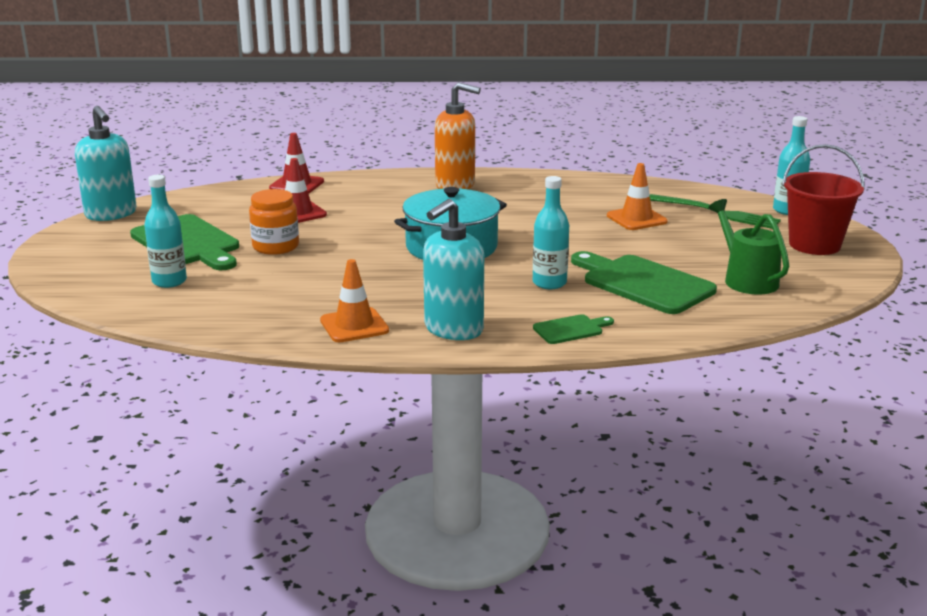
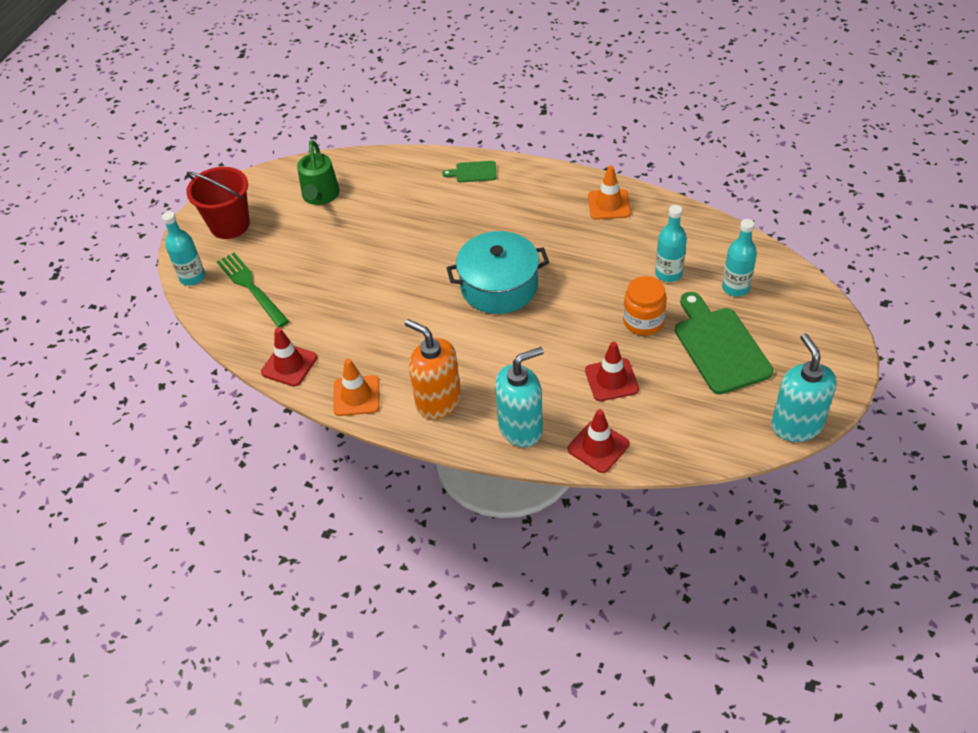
camera: 155 degrees left, 25 degrees up
turquoise soap dispenser [423,199,484,340] -> turquoise soap dispenser moved to [495,347,544,447]
turquoise bottle [533,176,569,289] -> turquoise bottle moved to [655,205,687,282]
green cutting board [571,251,717,314] -> none
orange traffic cone [607,163,668,230] -> orange traffic cone moved to [333,359,380,416]
none -> red traffic cone [261,328,317,387]

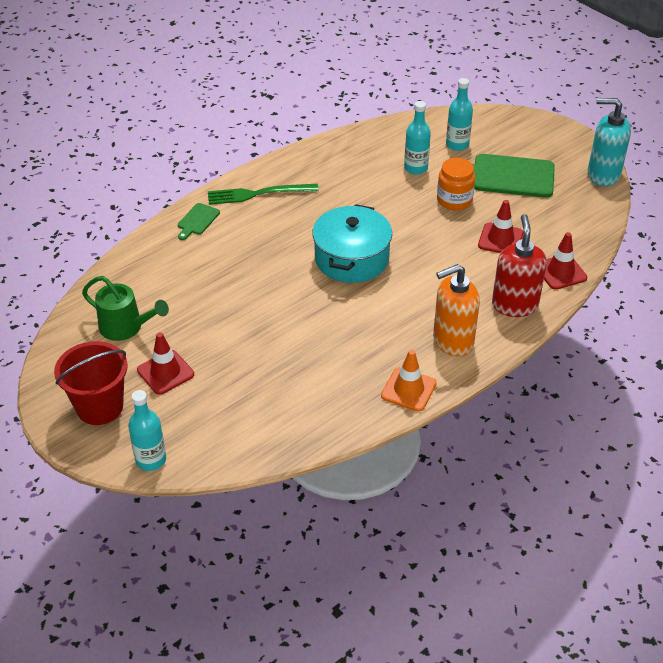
camera: 65 degrees left, 5 degrees down
green fork [217,253,289,327] -> green fork moved to [208,184,319,205]
red traffic cone [261,328,317,387] -> red traffic cone moved to [137,332,194,395]
turquoise soap dispenser [495,347,544,447] -> red soap dispenser [492,214,547,317]
orange traffic cone [588,165,631,220] -> none

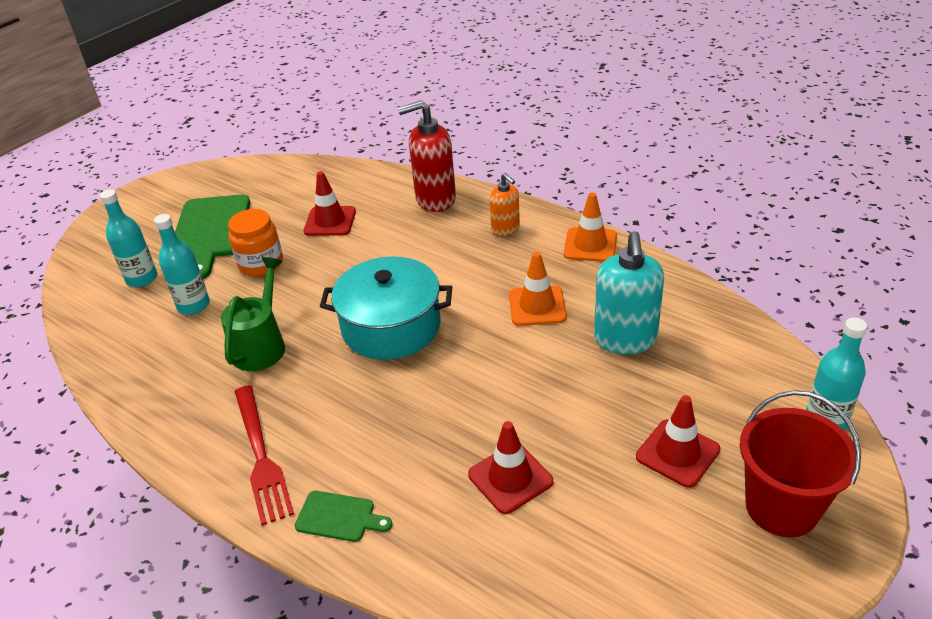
camera: 100 degrees left, 5 degrees down
green watering can [82,276,169,341] -> green watering can moved to [221,257,285,371]
green fork [208,184,319,205] -> red fork [234,385,294,526]
orange soap dispenser [433,264,480,357] -> orange soap dispenser [490,173,520,236], size x0.58
red traffic cone [544,232,587,290] -> red traffic cone moved to [468,421,553,514]
turquoise soap dispenser [588,98,631,186] -> turquoise soap dispenser moved to [594,231,664,354]
none -> orange traffic cone [509,252,567,326]

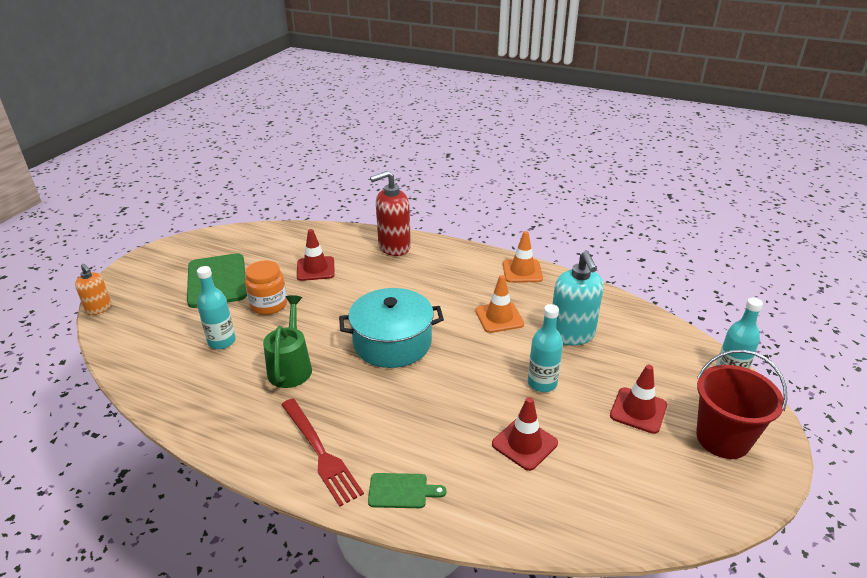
camera: 15 degrees left, 5 degrees down
turquoise bottle [100,190,157,287] -> turquoise bottle moved to [528,304,563,392]
orange soap dispenser [490,173,520,236] -> orange soap dispenser moved to [75,263,112,315]

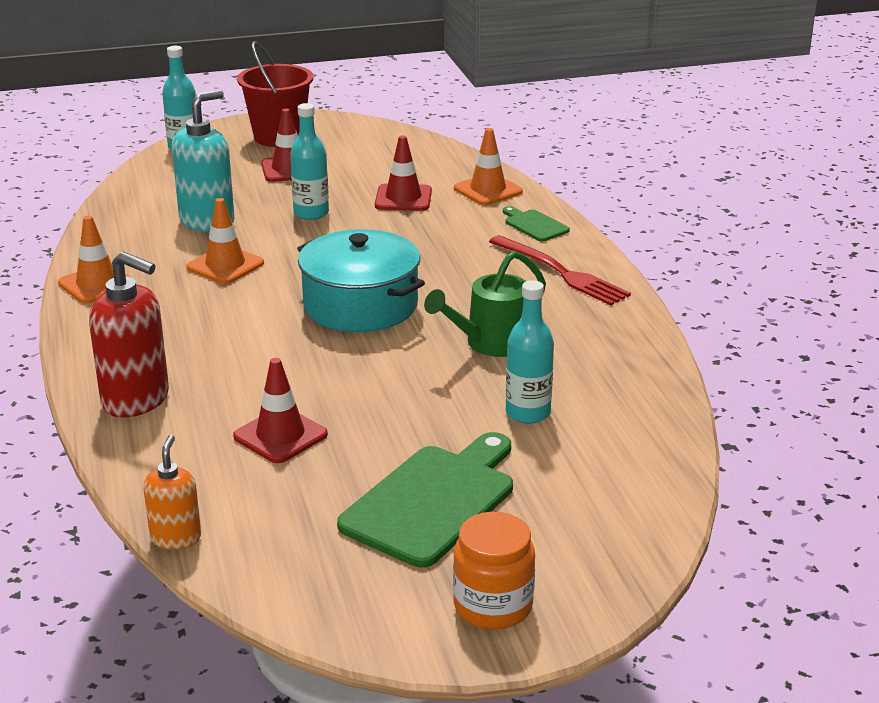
camera: 130 degrees left, 5 degrees down
orange soap dispenser [75,263,112,315] -> orange soap dispenser moved to [143,435,201,550]
orange jar [245,261,287,315] -> orange jar moved to [453,512,535,630]
red fork [281,399,364,507] -> red fork turned 120 degrees clockwise [489,235,631,305]
none -> orange traffic cone [454,128,523,205]

